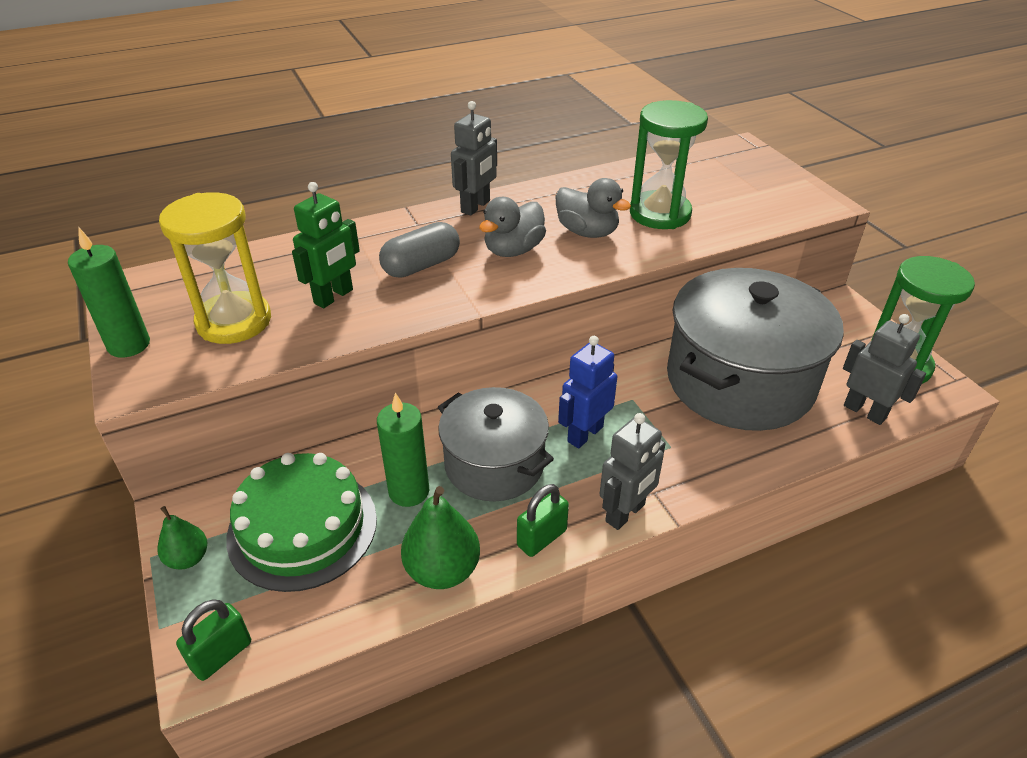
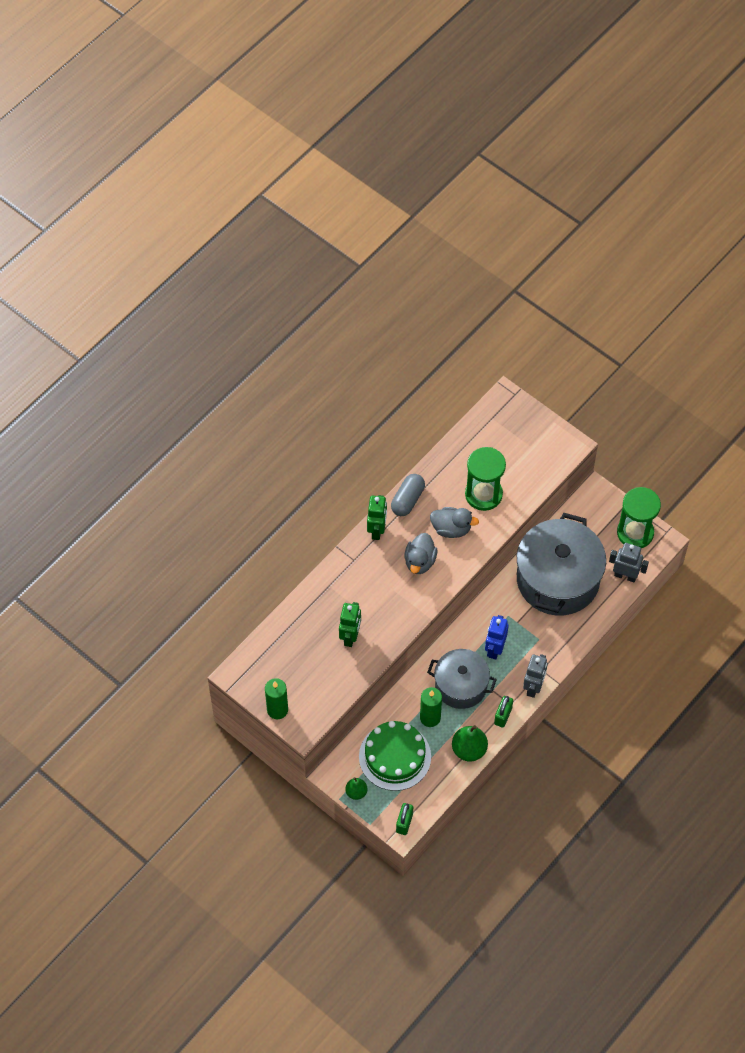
camera: 25 degrees left, 20 degrees up
yellow hourglass [159,192,271,344] -> none
grey capsule [379,222,460,278] -> grey capsule moved to [391,474,425,516]
grey robot [451,101,497,216] -> green robot [367,495,387,540]

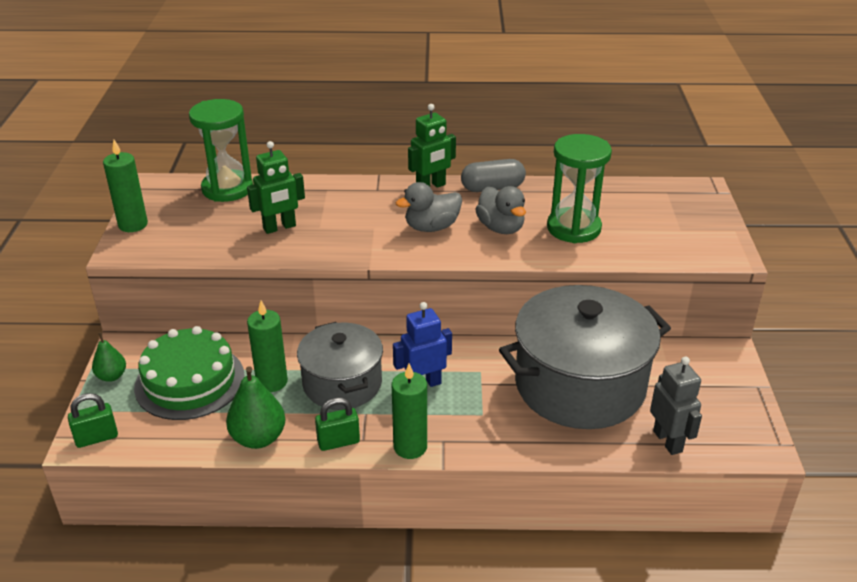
camera: 50 degrees right, 25 degrees down
grey robot [523,654,548,698] -> green candle [392,364,427,459]
green hourglass [617,487,661,548] -> green hourglass moved to [189,99,253,202]

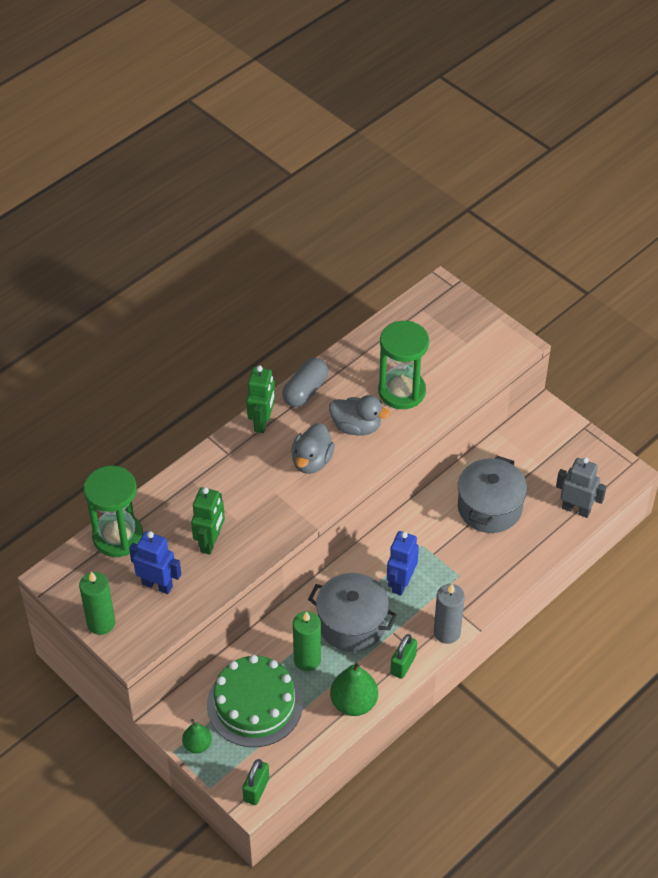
camera: 45 degrees left, 15 degrees up
green candle [392,364,427,459] -> grey candle [434,584,465,644]
grey pot [499,285,671,429] -> grey pot [458,456,527,533], size x0.61
none -> blue robot [129,531,181,594]

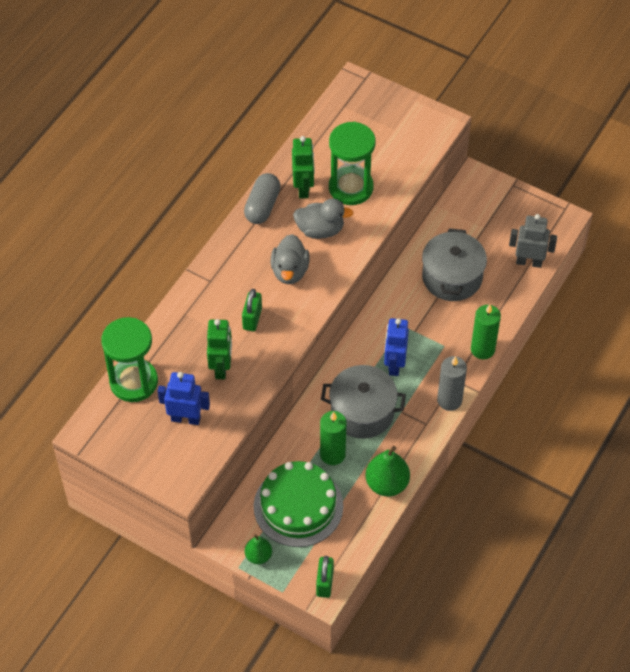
camera: 15 degrees left, 5 degrees up
green candle [79,571,115,635] -> green candle moved to [471,304,501,359]
green robot [247,365,275,433] -> green robot moved to [292,136,314,199]
green padlock [390,634,417,679] -> green padlock moved to [242,289,262,331]

